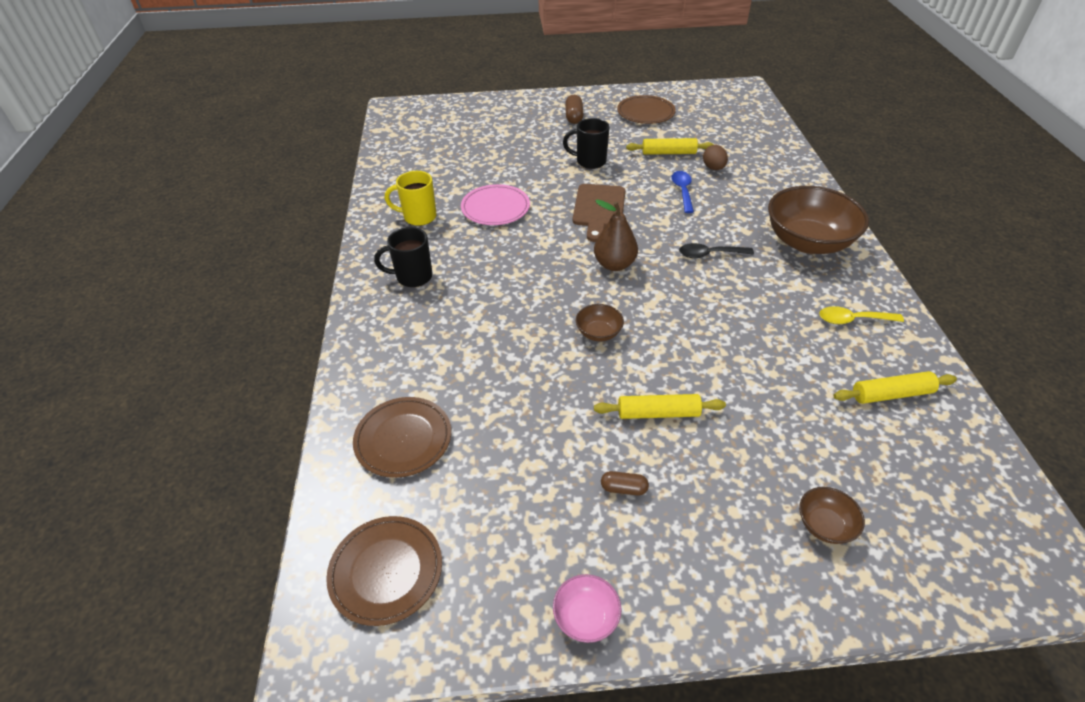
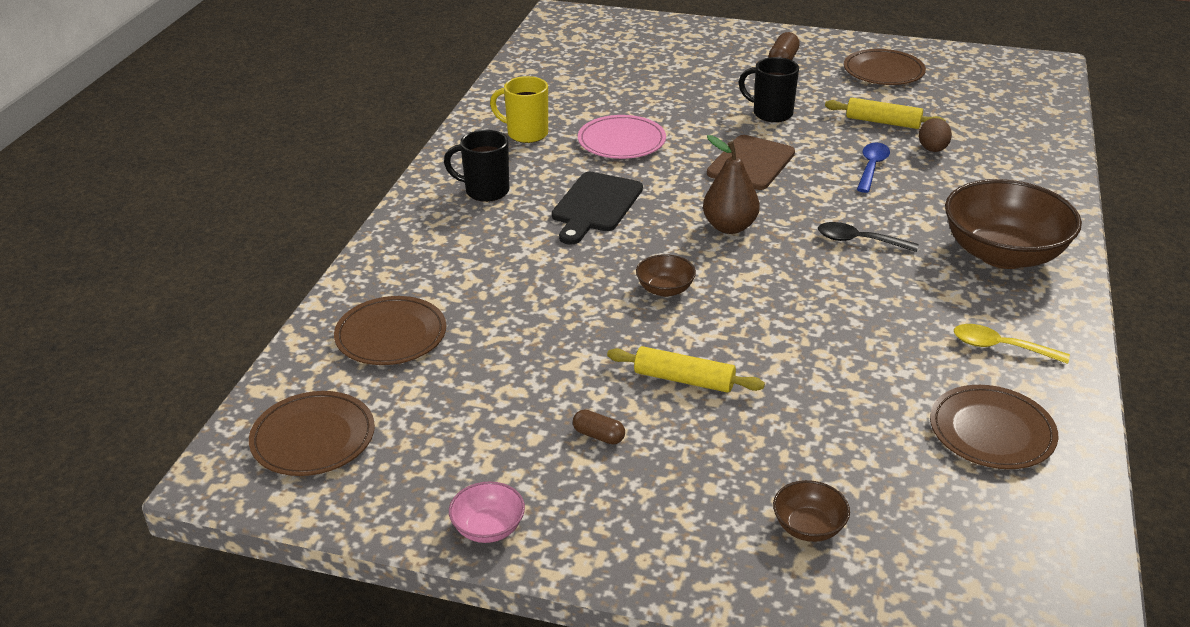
camera: 20 degrees right, 10 degrees down
yellow rolling pin [834,371,957,404] -> brown plate [930,385,1058,469]
none -> black cutting board [552,172,643,245]

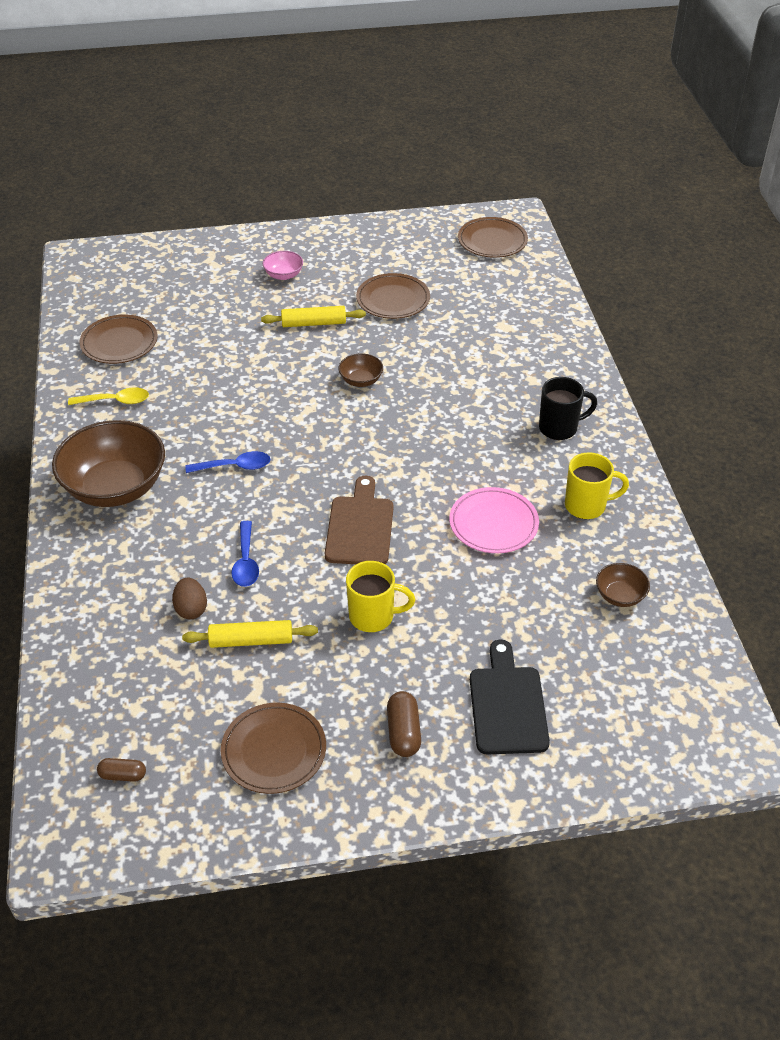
camera: 155 degrees right, 10 degrees up
brown plate [334,296,446,365] -> brown plate moved to [356,273,430,319]
pink bowl [449,481,525,543] -> pink bowl moved to [263,251,303,280]
black cutting board [552,172,643,245] -> black cutting board moved to [470,640,550,755]
brown capsule [573,410,625,444] -> brown capsule moved to [97,758,146,782]
brown pear [703,135,760,234] -> none
black mug [739,57,799,122] -> yellow mug [346,561,415,632]
brown bowl [773,480,850,542] -> brown bowl moved to [596,563,650,607]
black spoon [818,222,919,252] -> blue spoon [186,451,270,473]

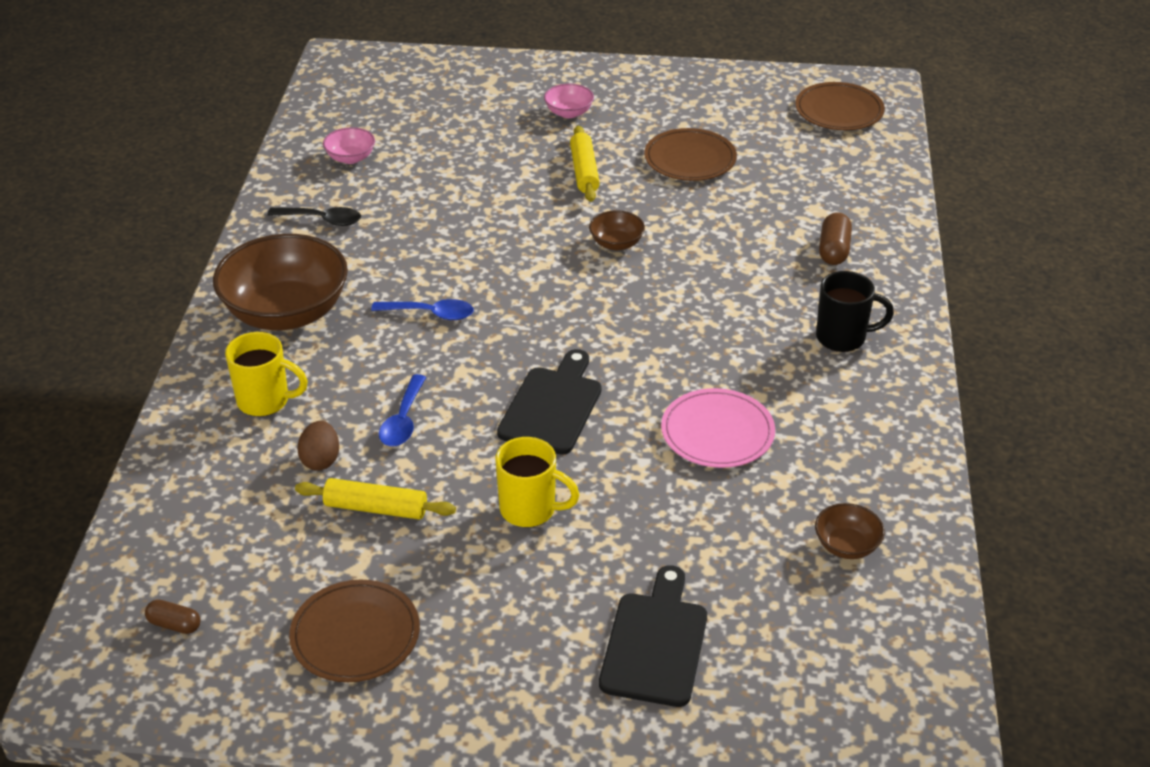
camera: 15 degrees right, 5 degrees down
yellow spoon [68,387,149,405] -> black spoon [267,207,361,226]
brown plate [80,315,158,364] -> pink bowl [323,127,375,164]
yellow rolling pin [261,306,366,327] -> yellow rolling pin turned 75 degrees clockwise [570,126,600,202]
brown cutting board [325,476,394,564] -> black cutting board [497,349,602,455]
brown capsule [387,691,421,757] -> brown capsule moved to [819,212,852,265]
yellow mug [565,452,629,519] -> yellow mug moved to [225,332,308,416]

